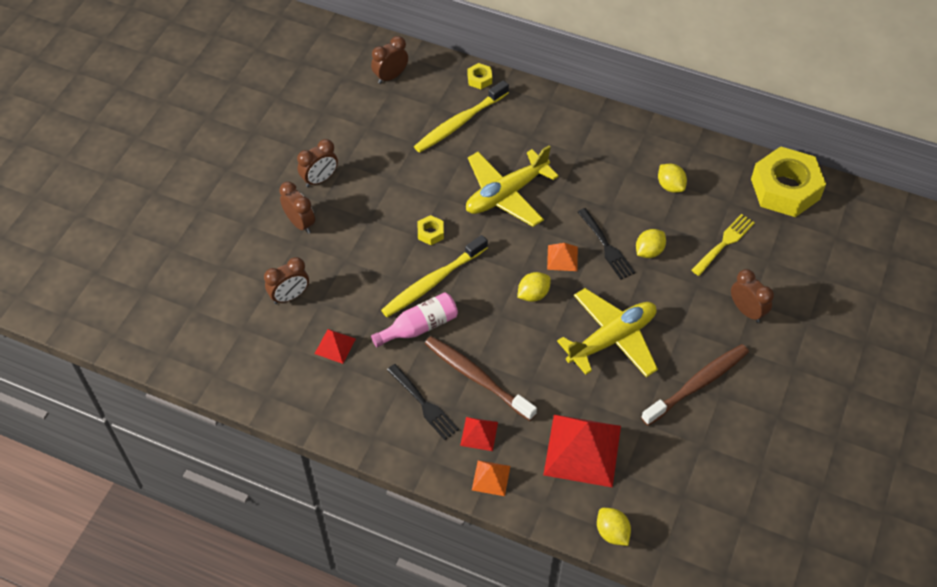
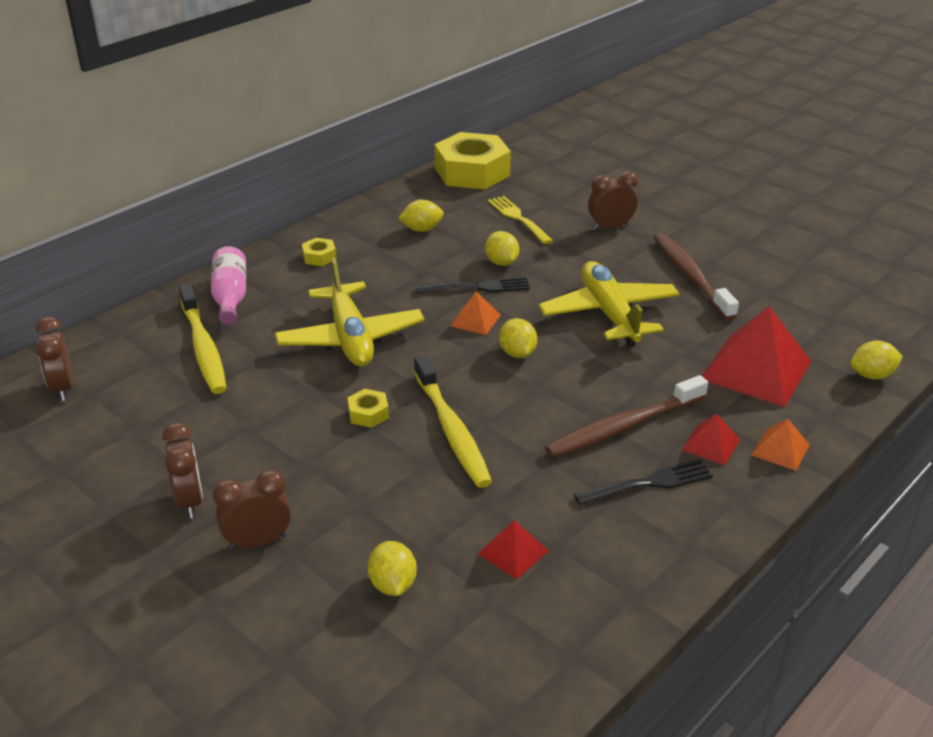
camera: 70 degrees left, 20 degrees down
brown clock [264,257,309,304] -> yellow lemon [368,541,417,596]
pink bottle [371,292,458,347] -> pink bottle moved to [211,246,246,325]
yellow nut [467,63,492,89] -> yellow nut moved to [302,238,336,266]

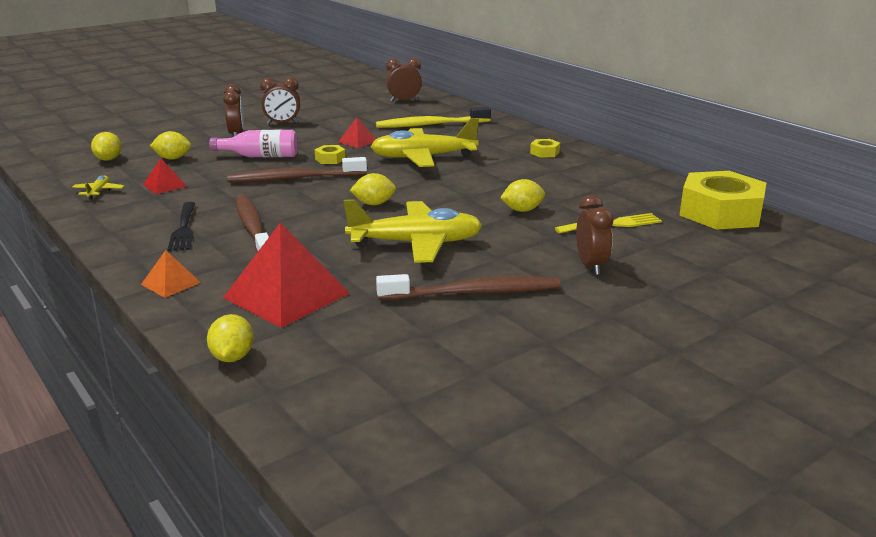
camera: 100 degrees right, 10 degrees down
pink bottle [211,246,246,325] -> pink bottle moved to [209,130,298,158]
yellow lemon [398,200,444,232] -> yellow lemon moved to [91,132,122,161]
yellow toothbrush [414,355,492,488] -> brown toothbrush [227,157,367,182]
black fork [415,277,530,294] -> none
orange pyramid [451,292,501,335] -> none
red pyramid [682,413,740,465] -> red pyramid moved to [338,118,376,148]
none -> yellow plane [72,175,124,200]

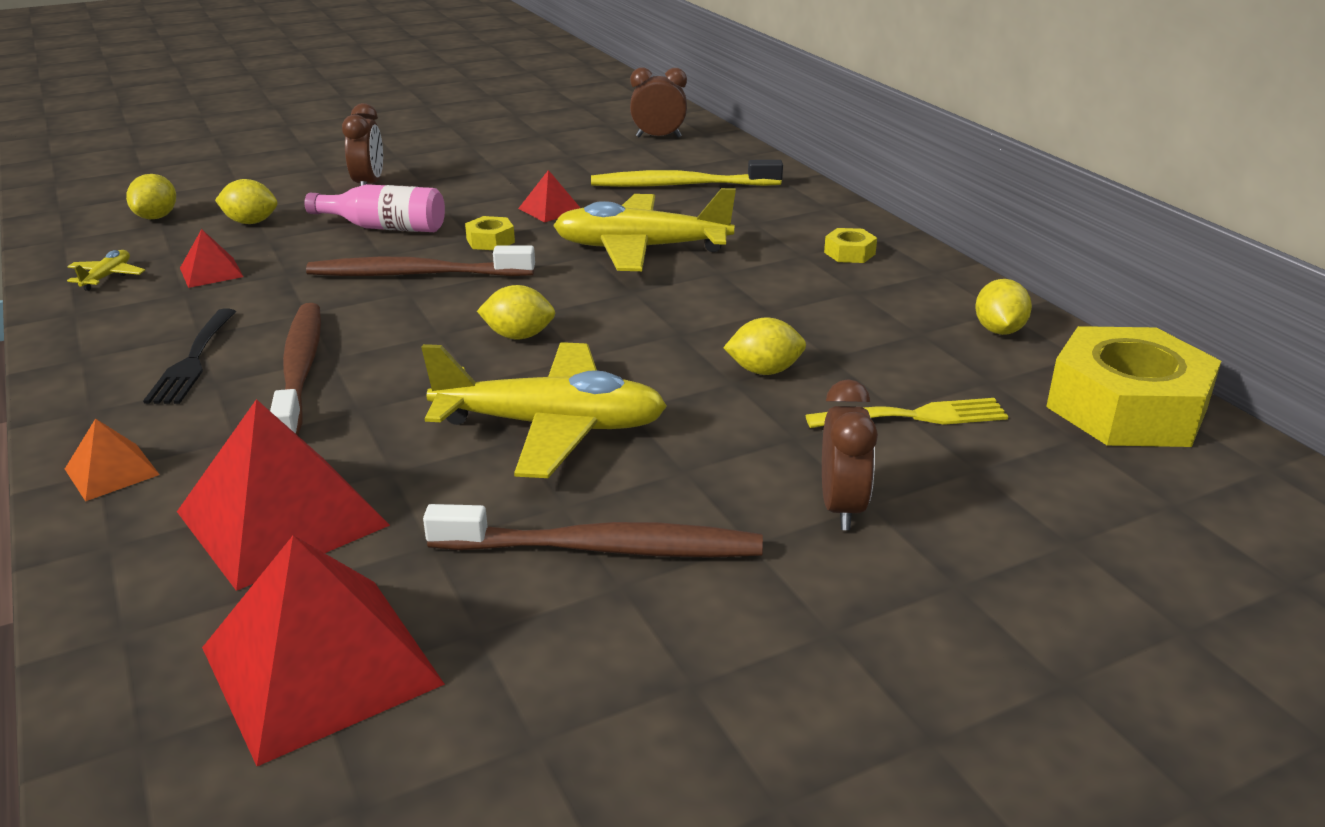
camera: 10 degrees right, 5 degrees up
yellow lemon [207,314,254,362] -> yellow lemon moved to [975,279,1032,335]
brown clock [260,77,300,124] -> none
none -> red pyramid [202,535,445,766]

